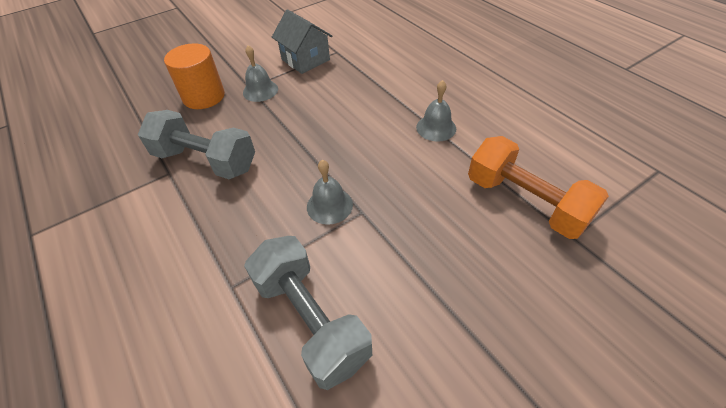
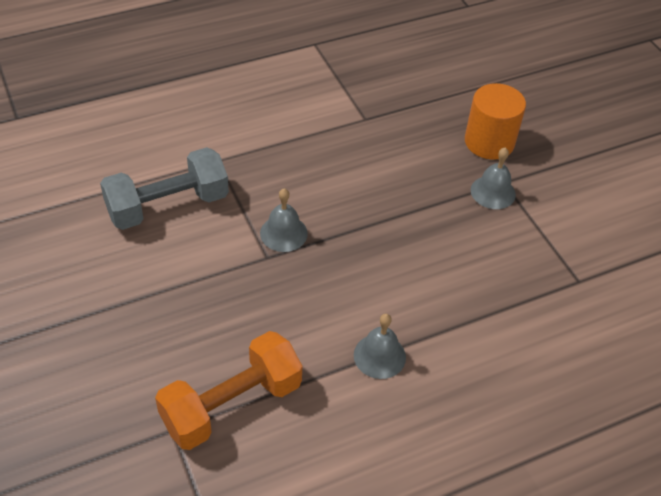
camera: 95 degrees right, 0 degrees up
grey dumbbell [138,110,255,179] -> none
grey house [272,9,332,74] -> none

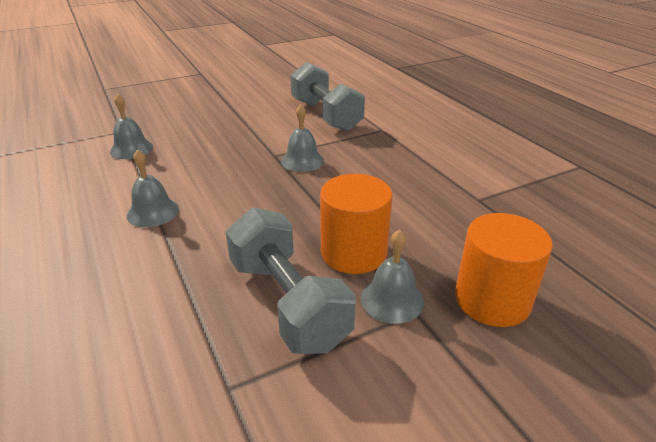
camera: 90 degrees right, 15 degrees down
orange dumbbell [155,331,302,450] -> grey bell [110,94,153,159]
none -> grey dumbbell [225,208,356,354]
none -> orange cylinder [320,174,393,274]

